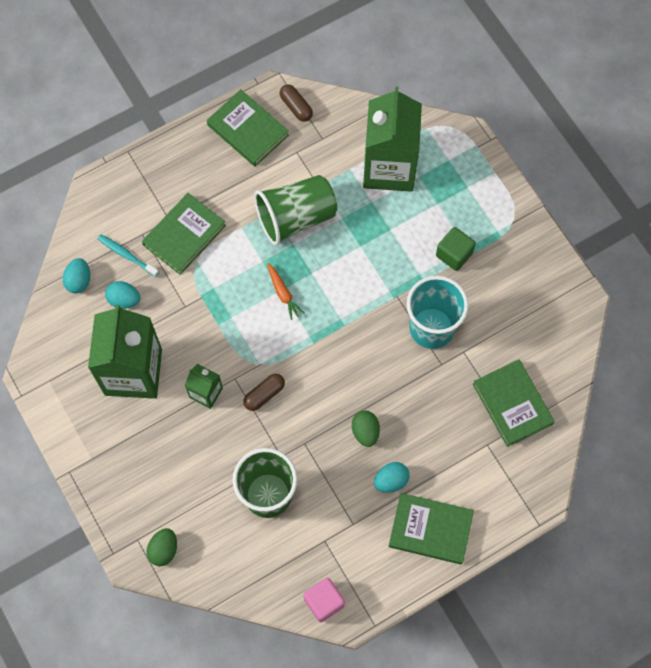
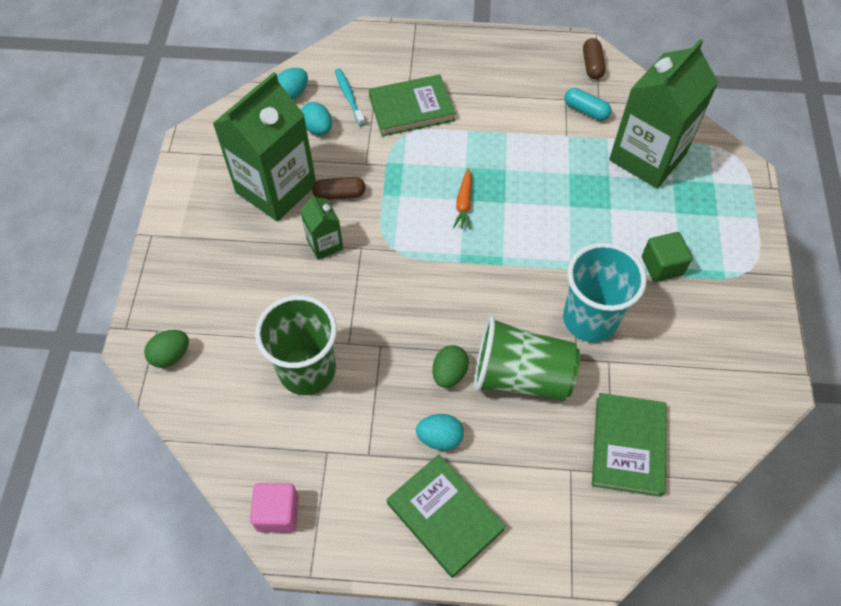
camera: 35 degrees right, 10 degrees down
green book [207,89,289,167] -> none
brown capsule [243,374,285,411] -> brown capsule moved to [312,177,366,200]
green cup [254,175,337,245] -> green cup moved to [474,316,580,401]
none -> turquoise capsule [565,88,611,121]

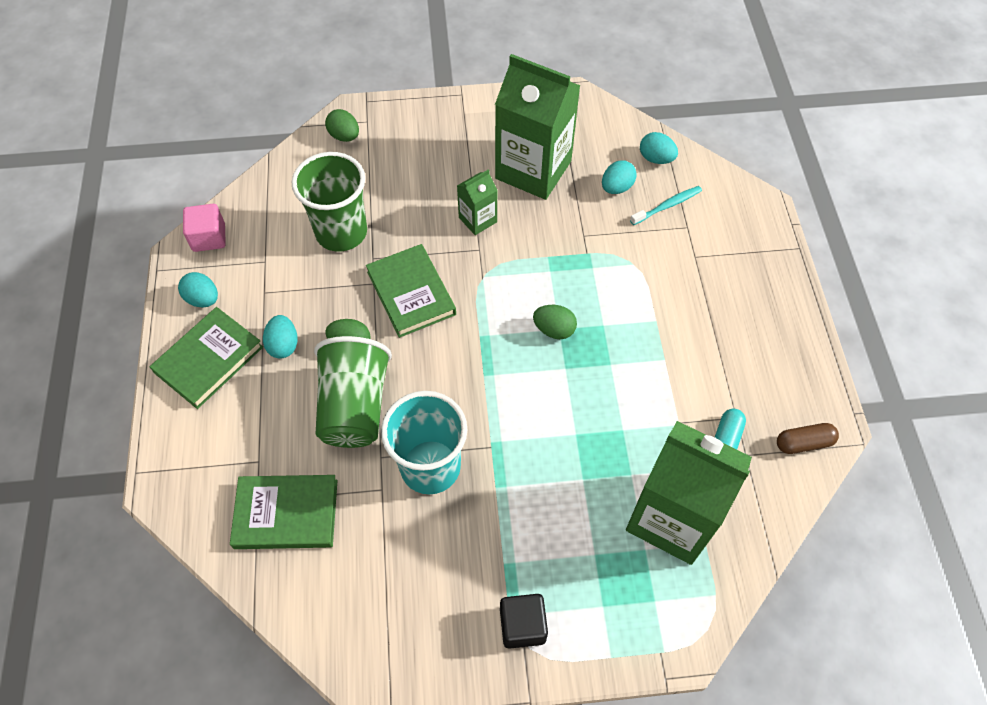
camera: 80 degrees right, 0 degrees up
brown capsule [312,177,366,200] -> none
green book [369,74,455,137] -> green book moved to [366,244,456,338]
orange carrot [453,168,471,230] -> green egg [533,305,577,339]
green cube [642,232,692,282] -> none
none -> turquoise egg [178,272,218,308]
none -> black cube [500,594,548,649]

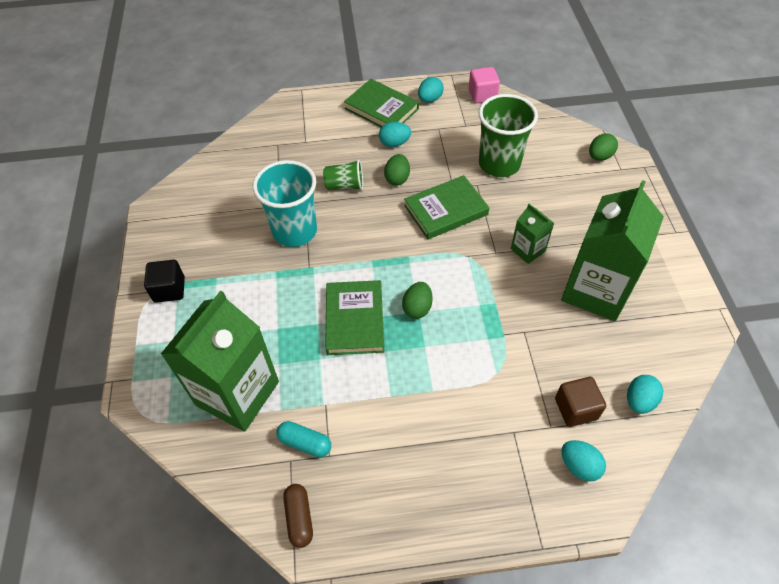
camera: 90 degrees right, 5 degrees down
green book [230,475,338,549] -> green book moved to [325,280,385,355]
green cup [314,336,392,448] -> green cup [323,160,363,190], size x0.54
turquoise egg [602,160,637,194] -> turquoise egg moved to [561,440,606,482]
turquoise toothbrush [630,186,702,225] -> brown cube [555,377,606,427]

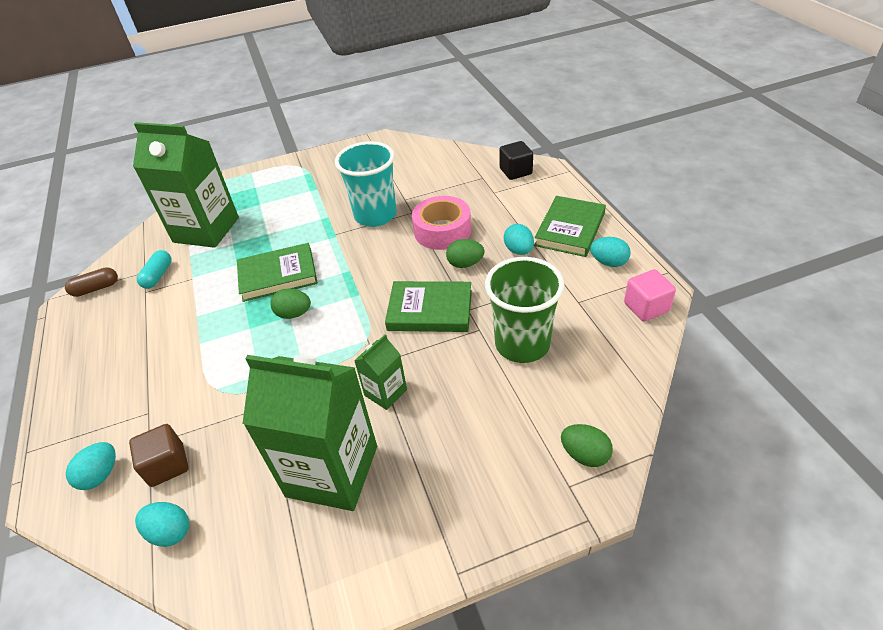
camera: 80 degrees right, 10 degrees down
black cube [144,260,185,303] -> black cube moved to [499,141,533,180]
green cup [323,160,363,190] -> pink tape [412,196,471,250]
green book [404,175,489,239] -> green book turned 45 degrees counterclockwise [385,281,472,332]

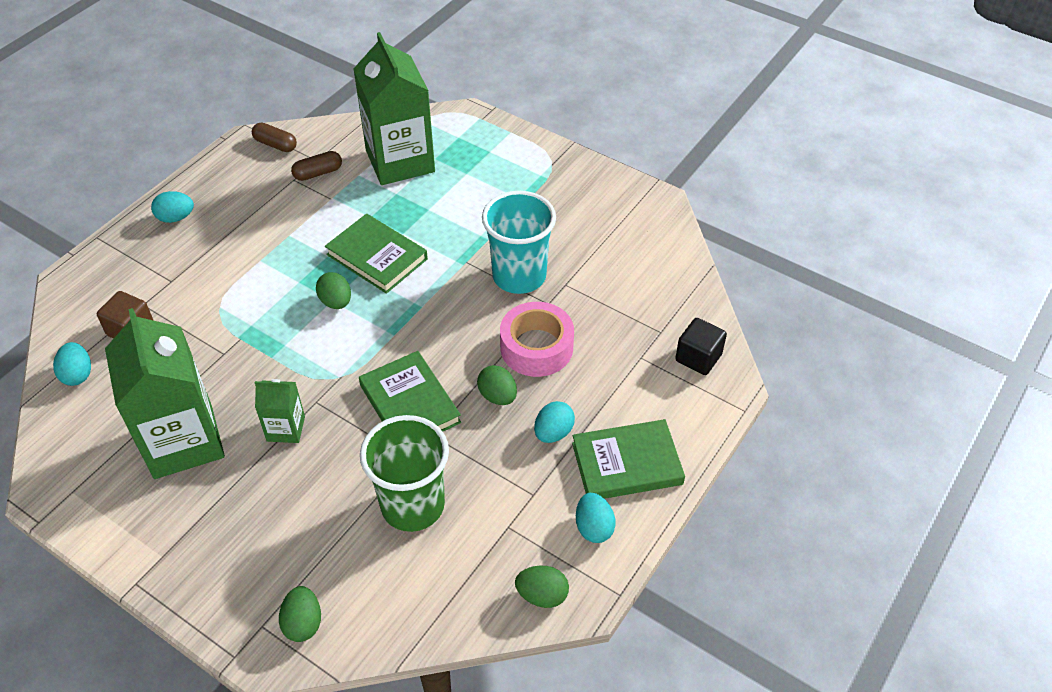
camera: 50 degrees right, 5 degrees up
turquoise egg [66,442,116,490] -> turquoise egg moved to [151,191,194,223]
turquoise capsule [137,250,171,289] -> brown capsule [291,151,342,181]
pink cube [624,269,676,322] -> green egg [515,566,569,608]

